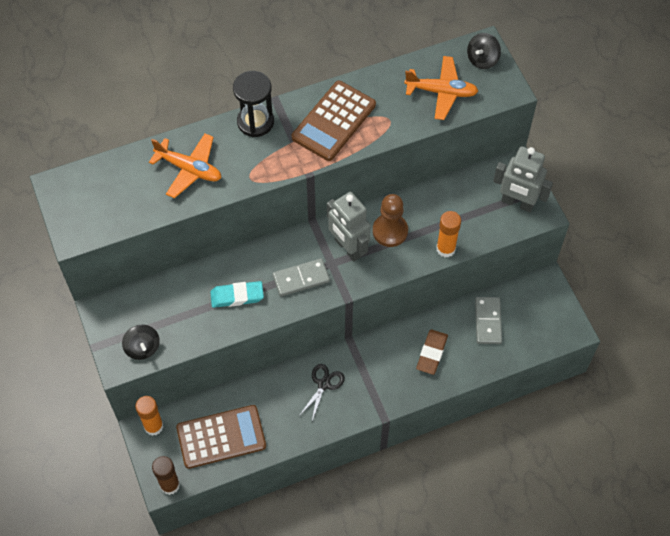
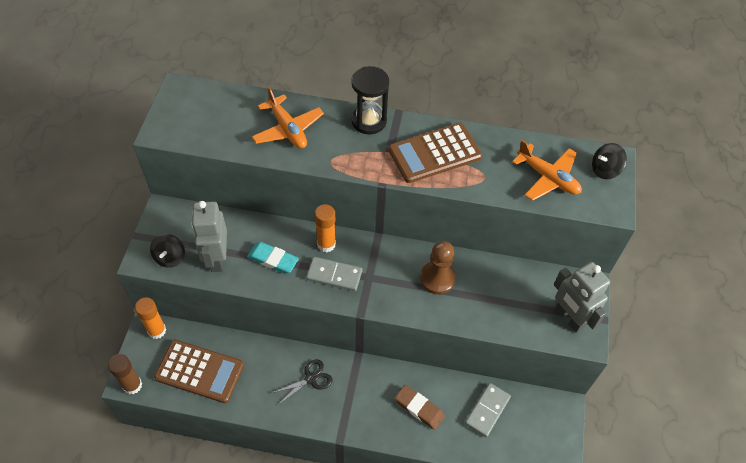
camera: 30 degrees right, 5 degrees down
grey robot [327,192,371,262] -> grey robot moved to [191,201,227,272]
brown eraser [416,329,448,375] -> brown eraser turned 75 degrees clockwise [395,385,445,430]
orange glue stick [436,211,461,257] -> orange glue stick moved to [315,204,336,252]

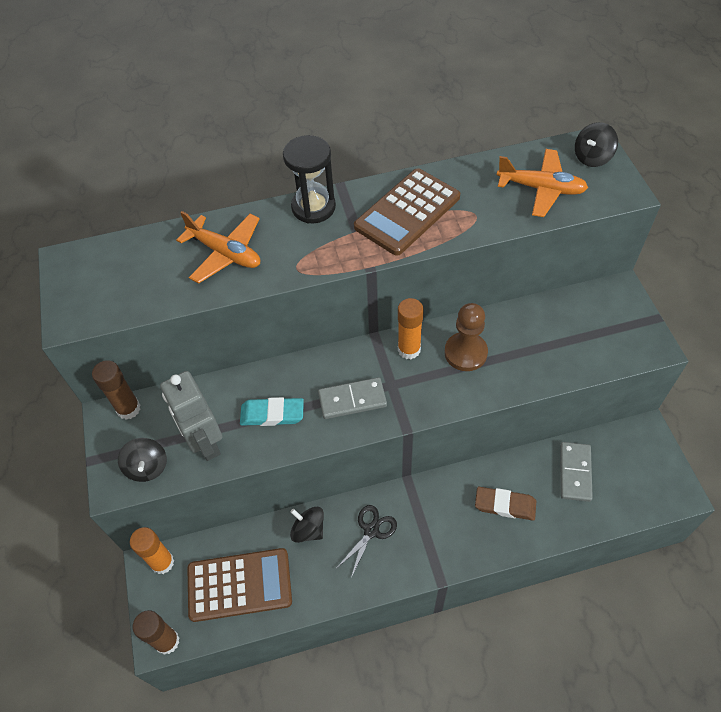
camera: 20 degrees left, 0 degrees up
orange glue stick [315,204,336,252] -> orange glue stick moved to [398,298,424,359]
grey robot [554,262,610,333] -> none
none -> brown glue stick [92,360,141,420]
none -> black spinning top [290,507,324,543]

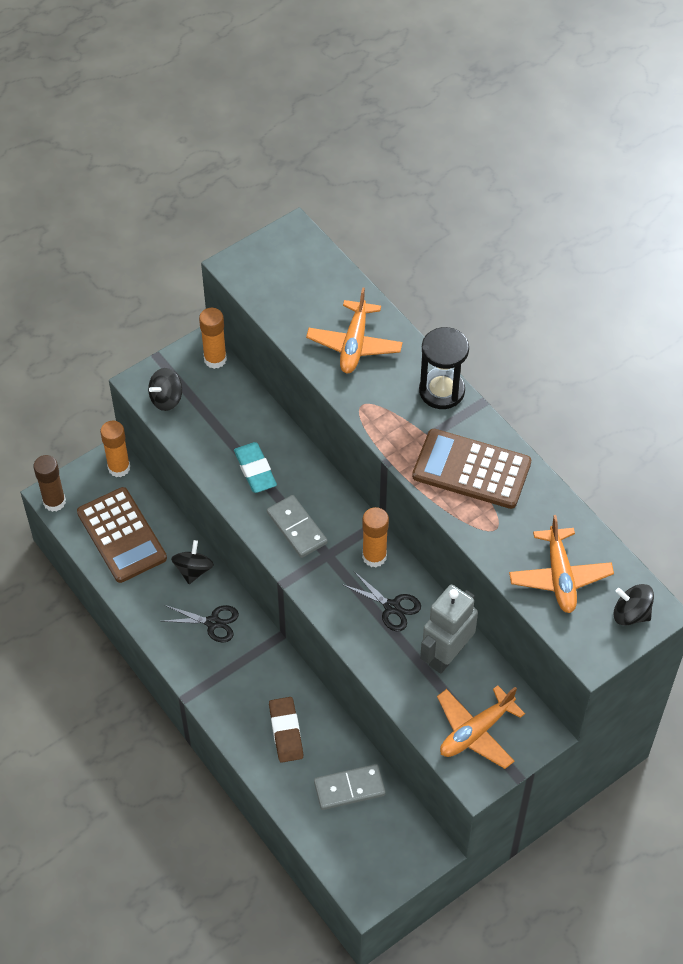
camera: 65 degrees right, 0 degrees up
brown glue stick [92,360,141,420] -> orange glue stick [199,308,227,369]
grey robot [160,371,222,461] -> grey robot moved to [420,585,478,674]
brown pawn [444,303,488,371] -> black scissors [342,571,421,631]
none -> orange plane [437,685,525,769]

